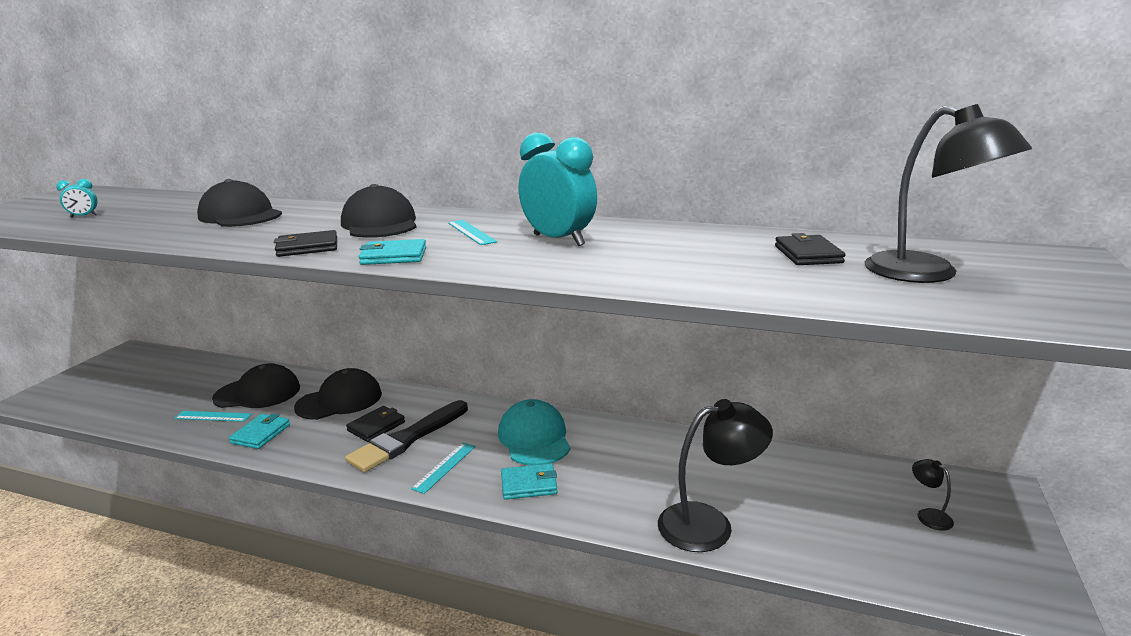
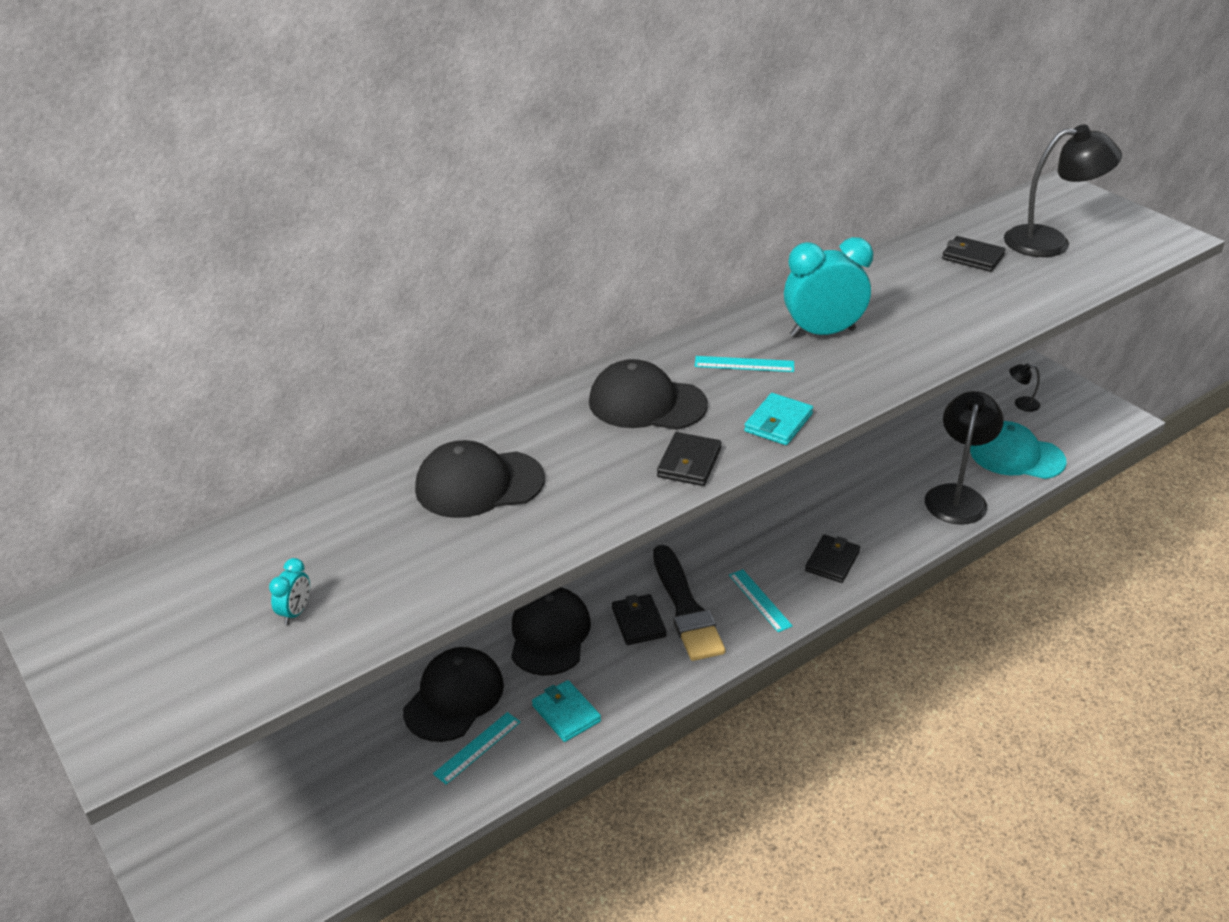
camera: 55 degrees left, 15 degrees up
turquoise cap [498,399,571,465] -> turquoise cap moved to [970,421,1067,479]
turquoise wallet [501,463,557,500] -> black wallet [805,535,860,583]

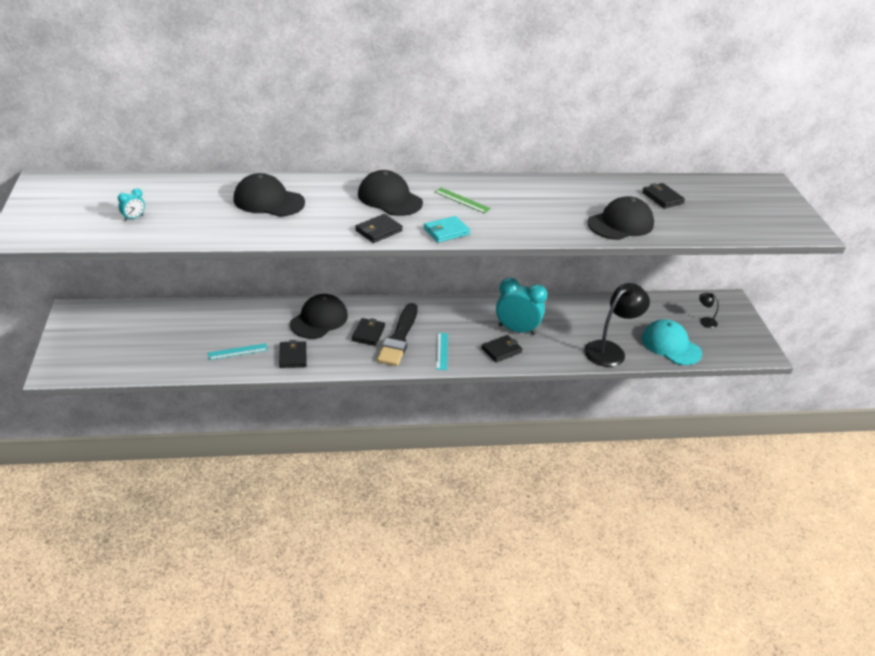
camera: 25 degrees right, 0 degrees up
black cap [403,647,504,742] -> black cap moved to [588,196,654,240]
turquoise wallet [532,680,601,742] -> black wallet [279,340,306,368]
turquoise ruler [695,356,794,372] -> green ruler [435,188,491,213]
turquoise clock [784,237,874,338] -> turquoise clock moved to [496,278,548,335]
black lamp [1004,125,1122,257] -> none

